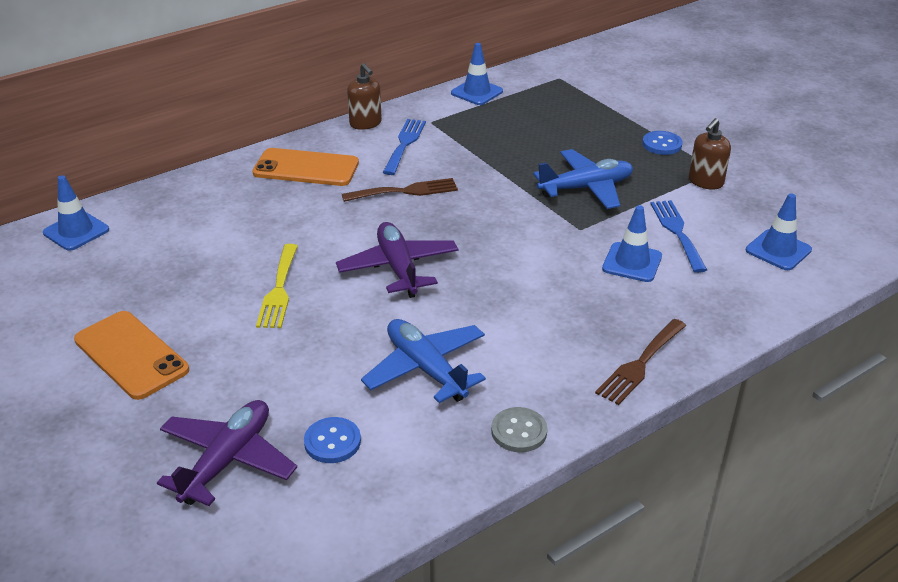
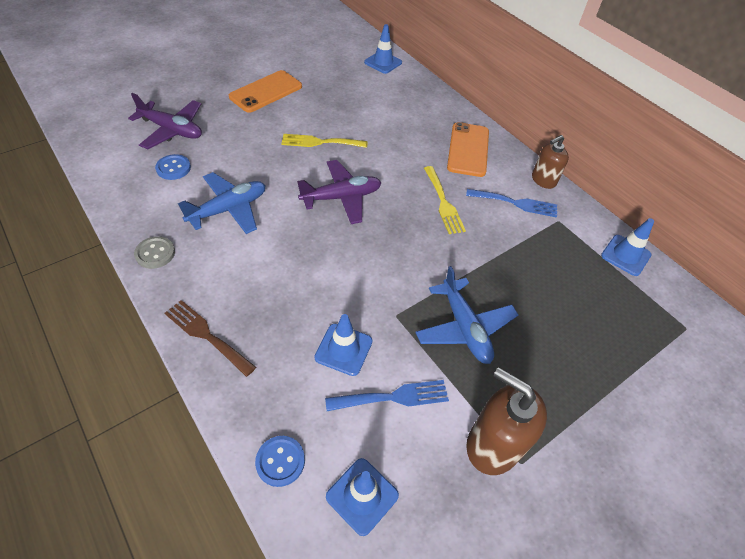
camera: 85 degrees right, 15 degrees up
brown fork [342,178,458,202] -> yellow fork [424,166,466,234]
blue button [642,131,683,155] -> blue button moved to [255,436,305,487]
brown soap dispenser [689,118,731,189] -> brown soap dispenser [466,367,547,475], size x1.60

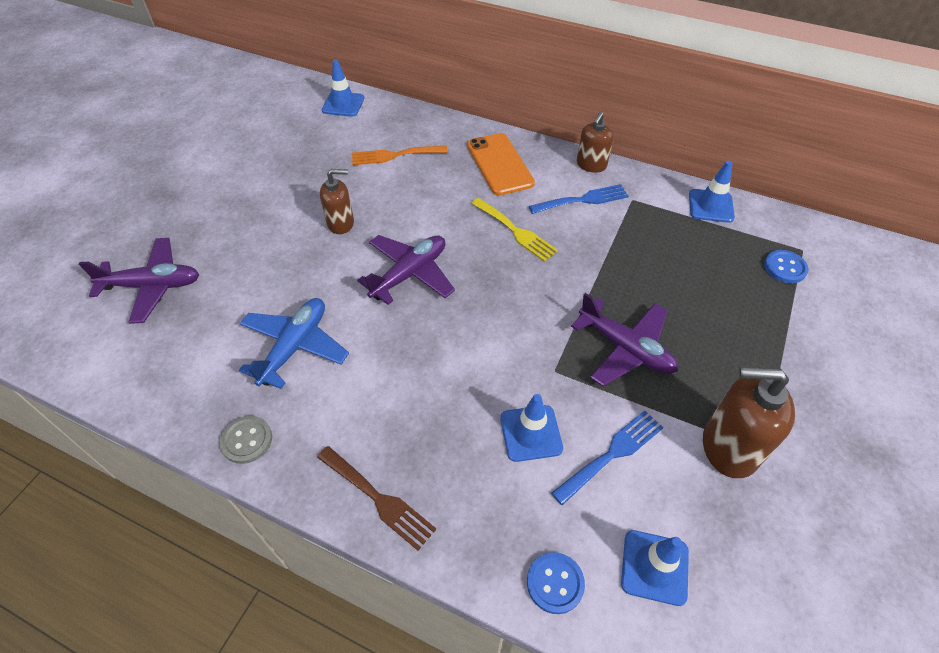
camera: 25 degrees left, 0 degrees up
blue button [155,154,191,180] -> blue button moved to [764,250,809,284]
brown fork [164,300,256,377] -> brown fork turned 150 degrees counterclockwise [317,446,436,551]
orange phone [229,70,302,113] -> none
yellow fork [281,134,368,148] -> brown soap dispenser [320,169,354,234]
blue plane [415,266,518,364] -> purple plane [571,293,678,386]
none -> orange fork [352,146,448,165]

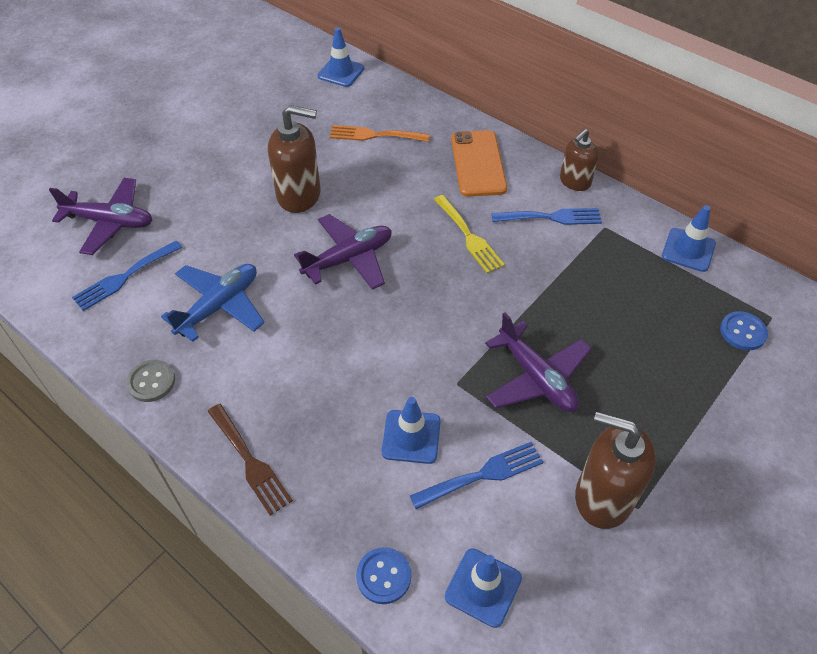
camera: 15 degrees right, 0 degrees up
brown soap dispenser [320,169,354,234] -> brown soap dispenser [268,105,321,213], size x1.60
none -> blue fork [72,241,182,311]

